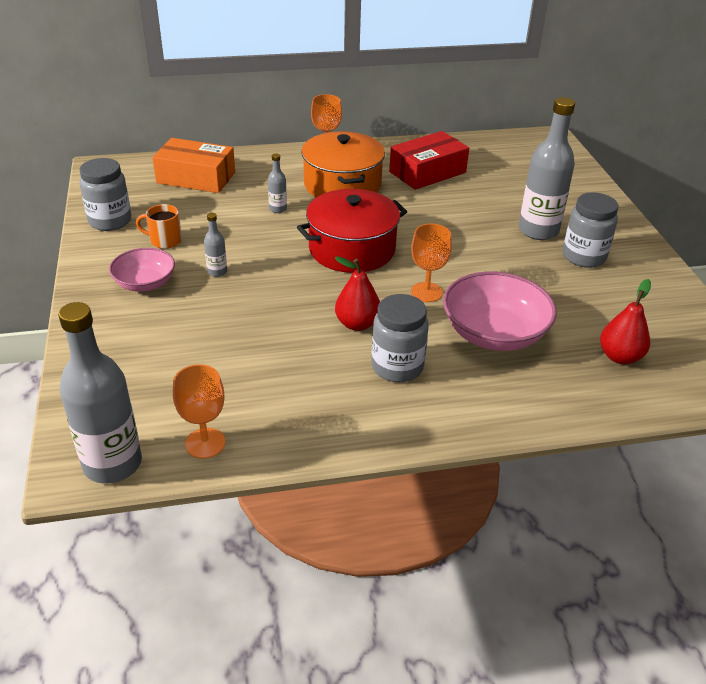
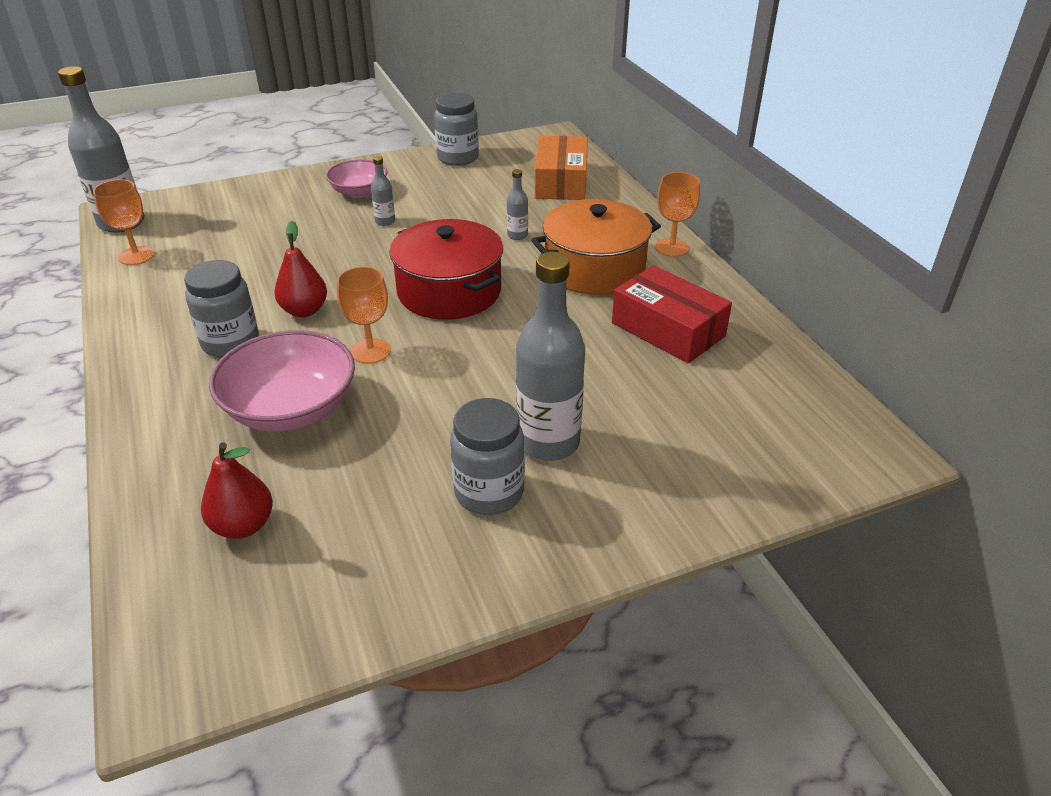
camera: 80 degrees right, 0 degrees up
orange mug [136,204,182,249] -> none

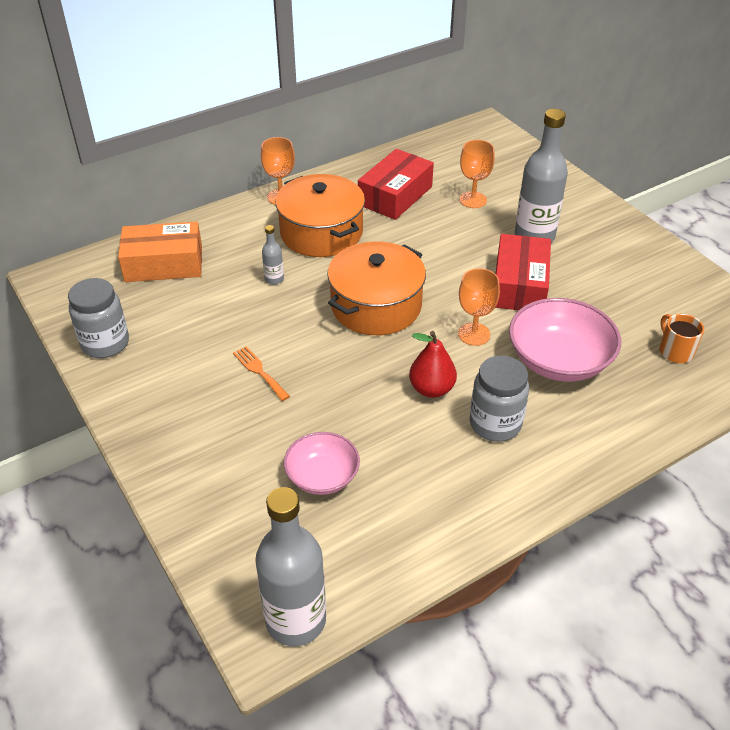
camera: 100 degrees left, 5 degrees up
orange goblet [93,179,154,265] -> orange goblet moved to [460,140,495,208]
red pear [201,442,273,539] -> orange mug [659,314,704,363]
pink bowl [326,159,387,198] -> pink bowl moved to [284,432,360,495]
grey bottle [371,156,395,226] -> orange fork [233,346,290,401]
red pot [389,219,503,320] -> orange pot [327,241,426,335]
grey jar [450,398,525,515] -> none
none -> red box [495,234,551,310]

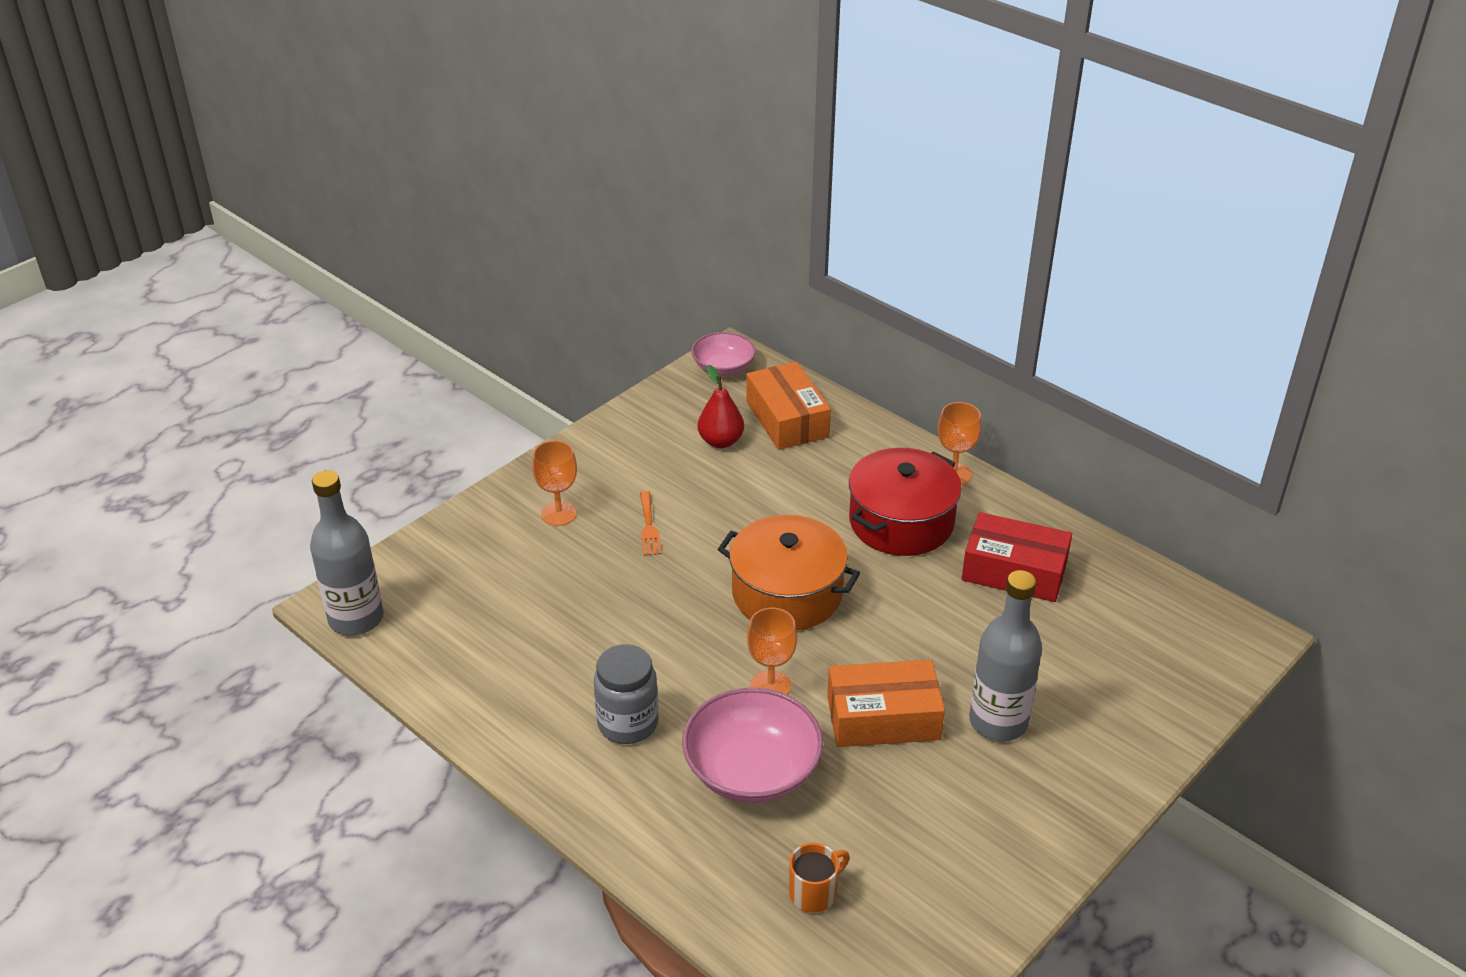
camera: 75 degrees right, 5 degrees down
grey jar [68,278,129,358] -> none
orange fork [233,346,290,401] -> orange fork turned 135 degrees clockwise [640,491,661,556]
grey bottle [262,225,284,285] -> none
orange pot [275,174,365,257] -> red pot [849,448,962,556]
pink bowl [284,432,360,495] -> pink bowl moved to [692,332,756,376]
red pear [409,331,457,398] -> red pear moved to [698,365,744,448]
orange goblet [460,140,495,208] -> orange goblet moved to [532,440,577,526]
red box [495,234,551,310] -> orange box [827,659,945,747]

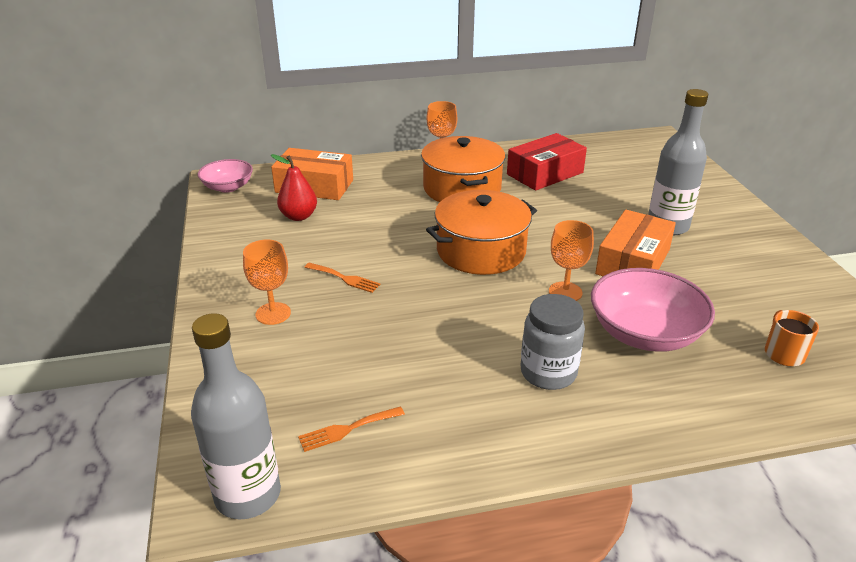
camera: 55 degrees left, 5 degrees down
red pot [849,448,962,556] -> orange pot [421,136,505,202]
none -> orange fork [298,406,405,452]

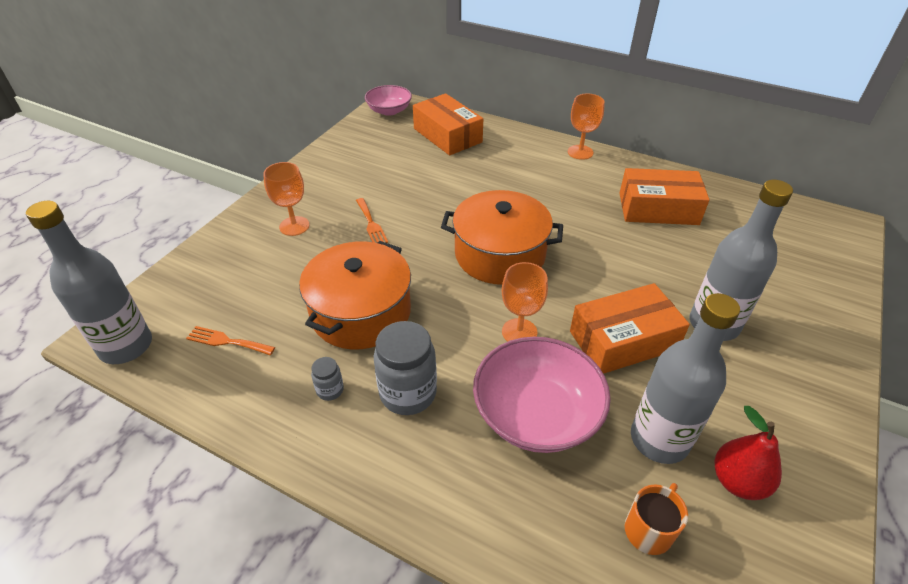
camera: 40 degrees right, 10 degrees up
red pear [271,154,317,221] -> red pear moved to [714,406,782,500]
orange pot [421,136,505,202] -> orange pot moved to [299,241,411,350]
red box [507,133,587,191] -> orange box [619,168,709,225]
none -> grey jar [311,357,344,401]
none -> grey bottle [631,293,740,464]

